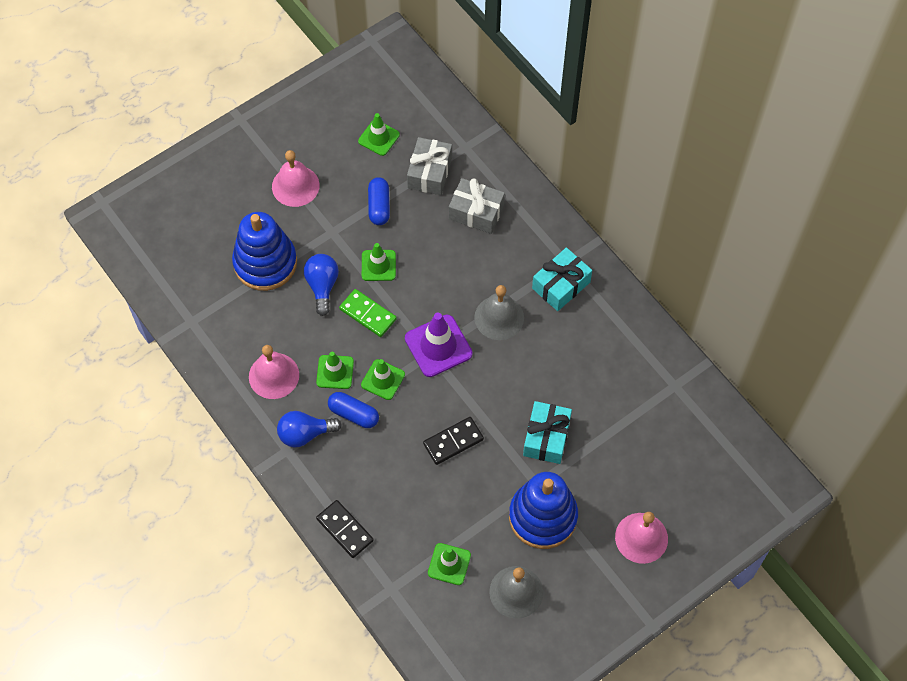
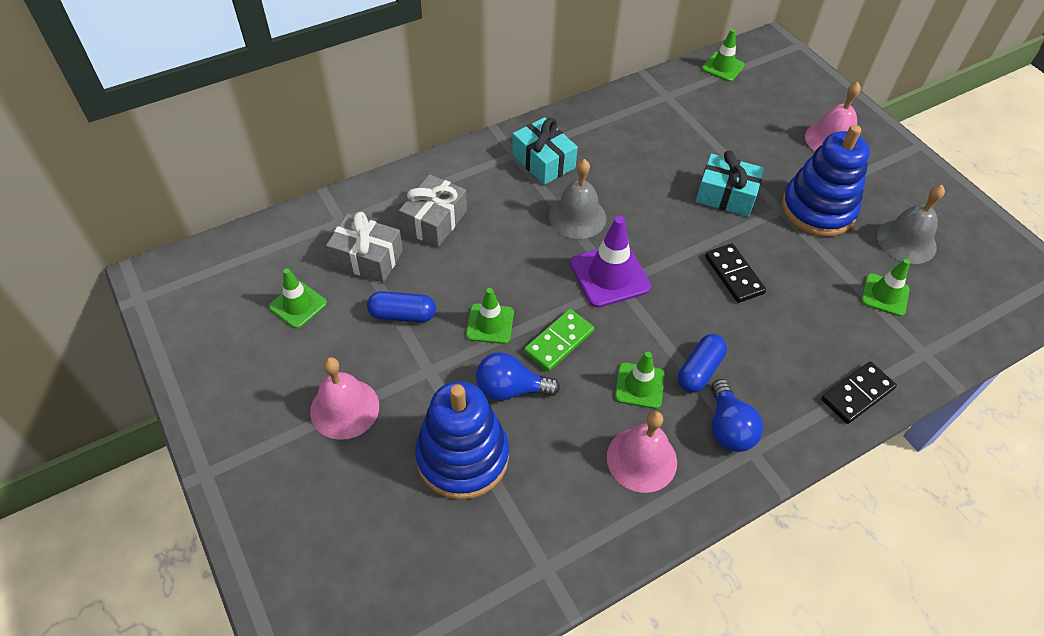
camera: 85 degrees left, 10 degrees down
green traffic cone [361,359,405,400] -> green traffic cone moved to [702,29,745,82]

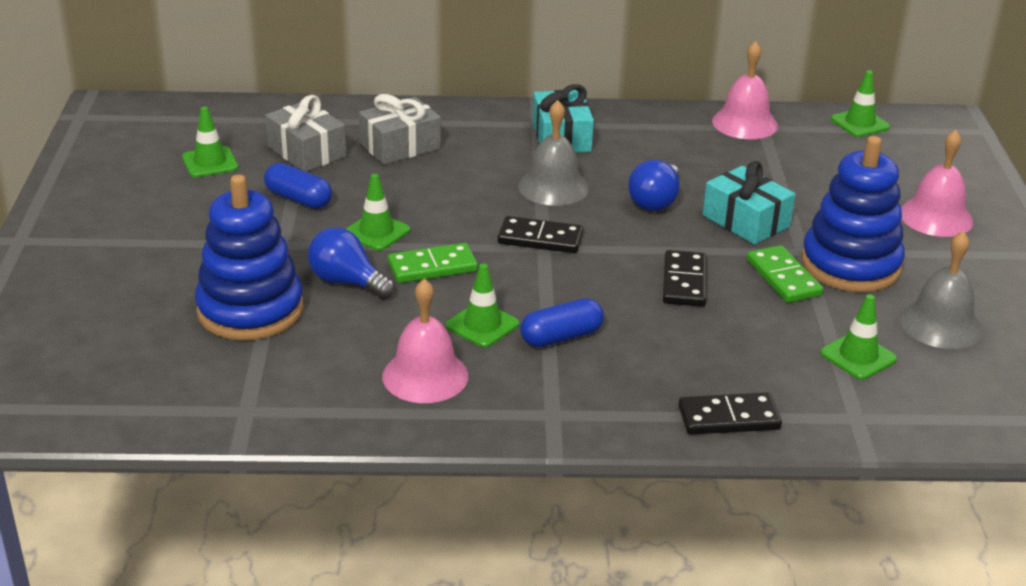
camera: 30 degrees right, 20 degrees down
pink bell [310,357,379,440] -> pink bell moved to [712,41,778,139]
purple traffic cone [570,216,651,308] -> black domino [498,216,584,253]
blue light bulb [711,379,763,452] -> blue light bulb moved to [628,160,680,211]
none -> green domino [747,245,824,303]

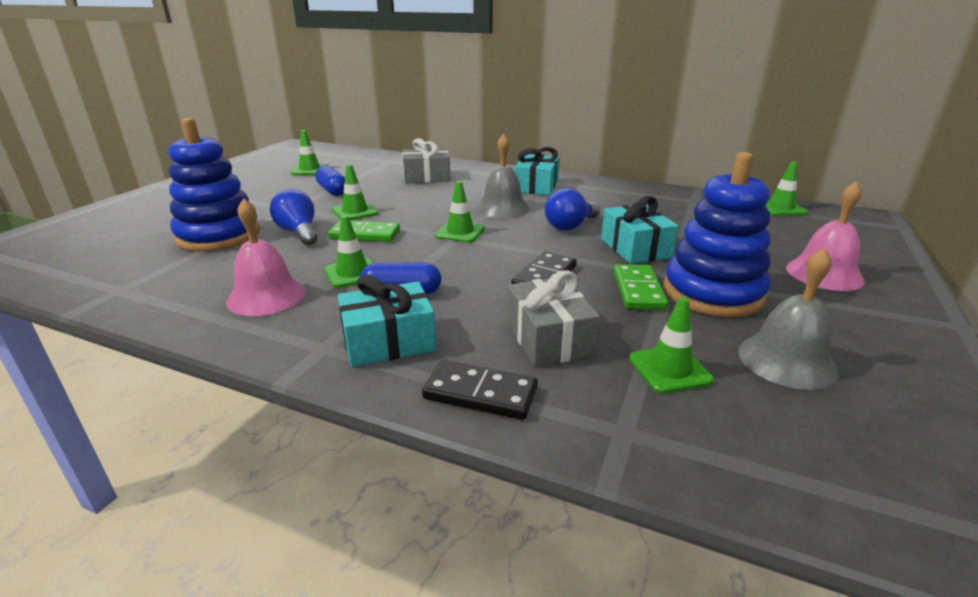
camera: 25 degrees right, 5 degrees down
grey gift [265,95,346,172] -> grey gift moved to [507,270,600,367]
black domino [498,216,584,253] -> green traffic cone [435,181,485,243]
pink bell [712,41,778,139] -> none
none -> turquoise gift [338,274,436,367]

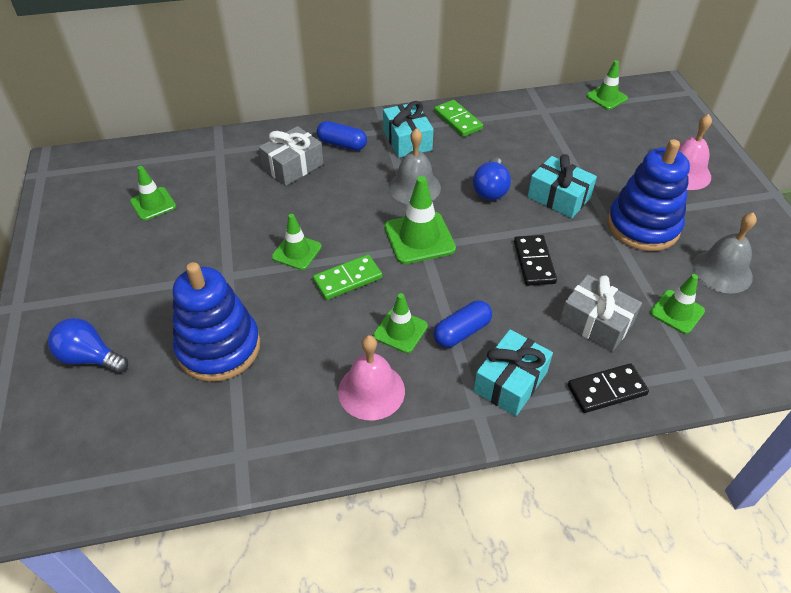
camera: 35 degrees left, 20 degrees up
blue light bulb [270,189,317,245] -> blue light bulb moved to [48,318,128,373]
blue capsule [315,166,345,196] -> blue capsule moved to [317,121,367,151]
green traffic cone [435,181,485,243] -> green traffic cone [384,176,456,264], size x1.56
green domino [613,264,668,310] -> green domino moved to [434,100,483,137]

